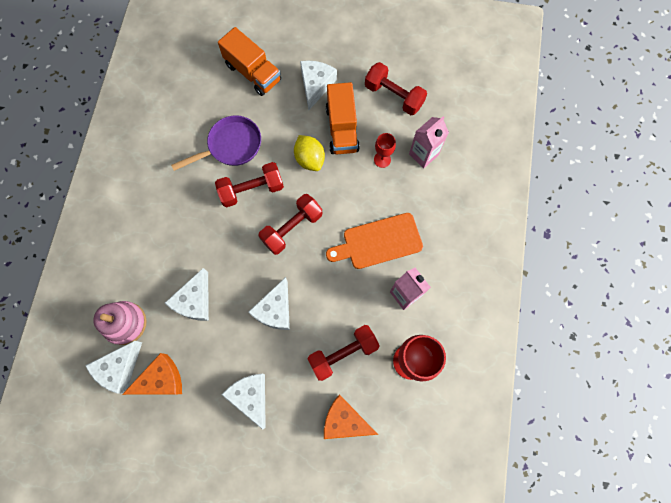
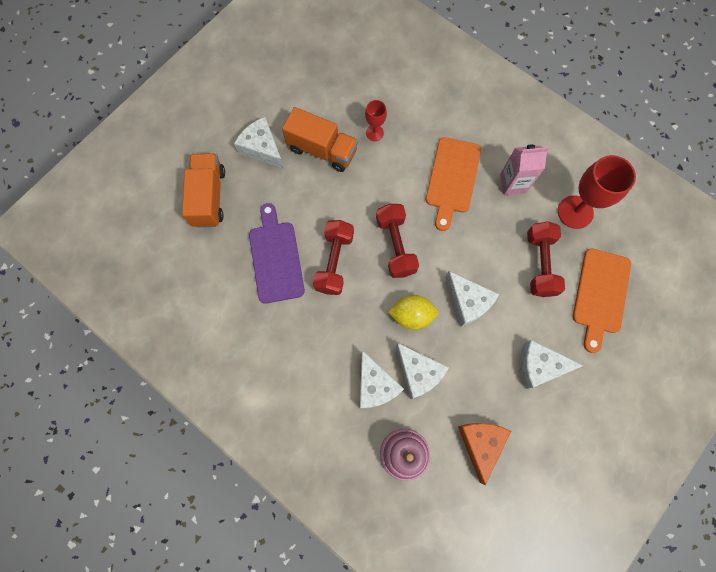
camera: 60 degrees left, 0 degrees up
white cheese [85,341,142,394] -> white cheese moved to [360,350,404,409]
purple pan [171,115,261,171] -> purple cutting board [249,203,305,304]
orange truck [218,27,281,96] -> orange truck turned 75 degrees counterclockwise [182,153,225,227]
yellow lemon [294,135,325,171] -> yellow lemon moved to [388,295,438,330]
orange cheese [324,394,378,439] -> orange cutting board [573,248,631,353]
red dumbbell [365,62,427,115] -> none
pink carton [409,116,449,168] -> none

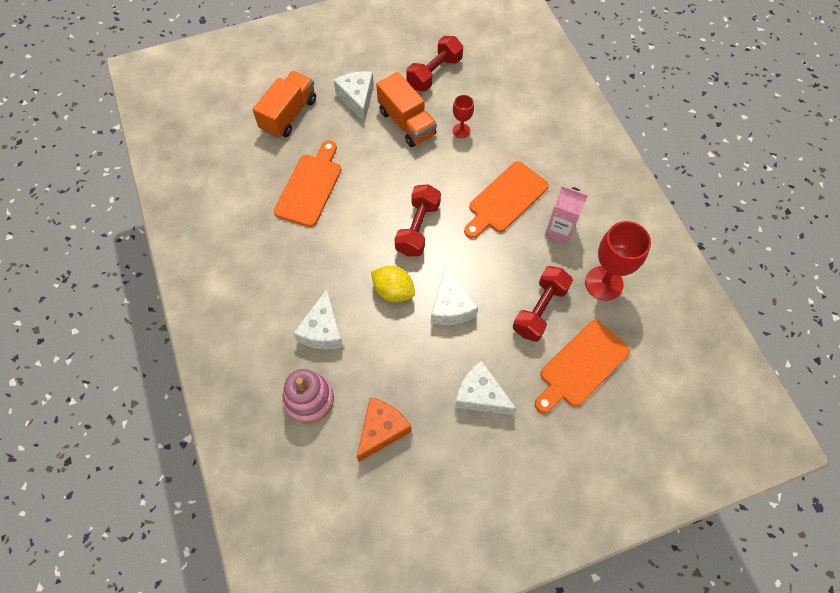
camera: 30 degrees right, 10 degrees down
purple cutting board [249,203,305,304] -> orange cutting board [274,140,341,227]
red dumbbell [313,220,354,295] -> red dumbbell moved to [406,36,463,91]
white cheese [396,343,449,399] -> none

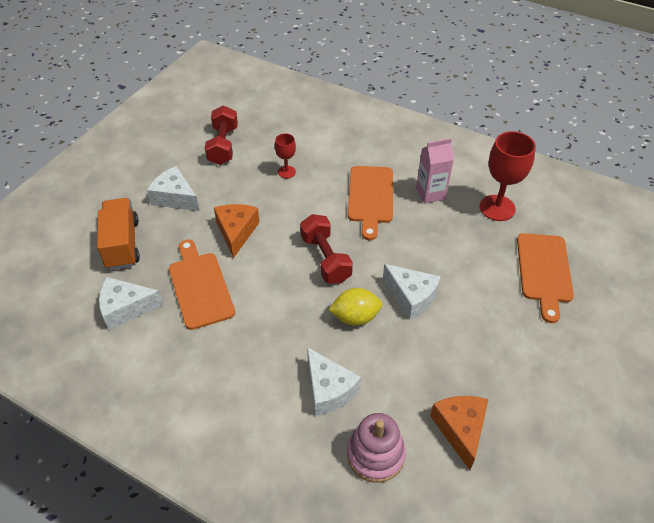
camera: 40 degrees left, 15 degrees down
orange truck [376,72,437,147] -> none
white cheese [455,360,516,415] -> white cheese moved to [99,277,164,330]
red dumbbell [513,266,573,342] -> none
none -> orange cheese [214,204,260,258]

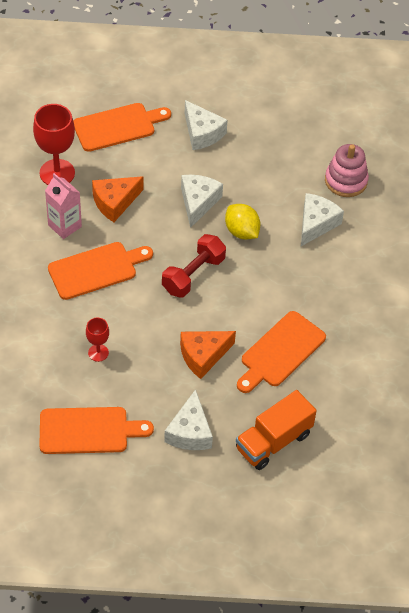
camera: 120 degrees left, 5 degrees up
white cheese [99,277,164,330] -> white cheese moved to [185,100,228,150]
red dumbbell [205,106,238,165] -> orange cutting board [40,407,154,454]
orange cheese [430,396,489,470] -> orange cheese moved to [92,176,143,222]

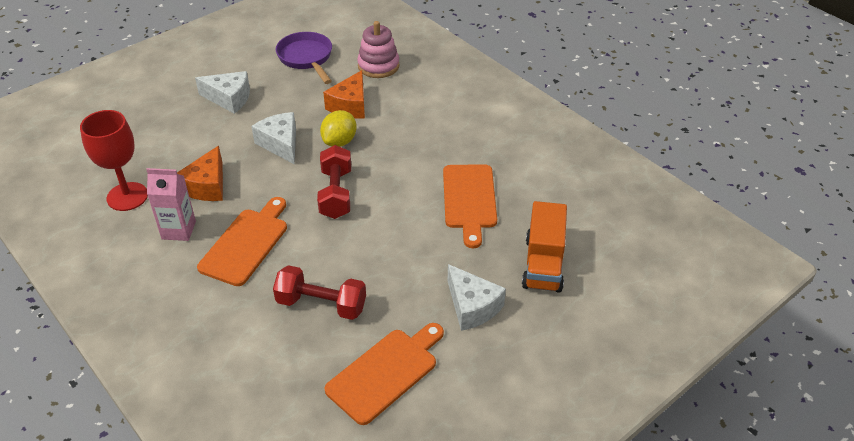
camera: 40 degrees left, 10 degrees down
orange cutting board [73,103,171,152] -> none
red goblet [86,318,109,362] -> red dumbbell [273,265,366,320]
orange cheese [180,331,236,379] -> orange cheese moved to [323,70,365,118]
yellow lemon [225,204,260,240] -> yellow lemon turned 75 degrees counterclockwise [320,110,357,147]
white cheese [301,193,344,246] -> none
none -> purple pan [276,32,332,84]

